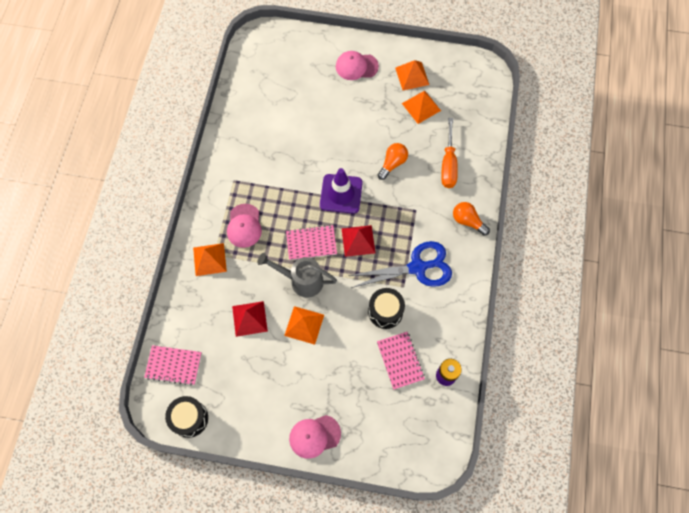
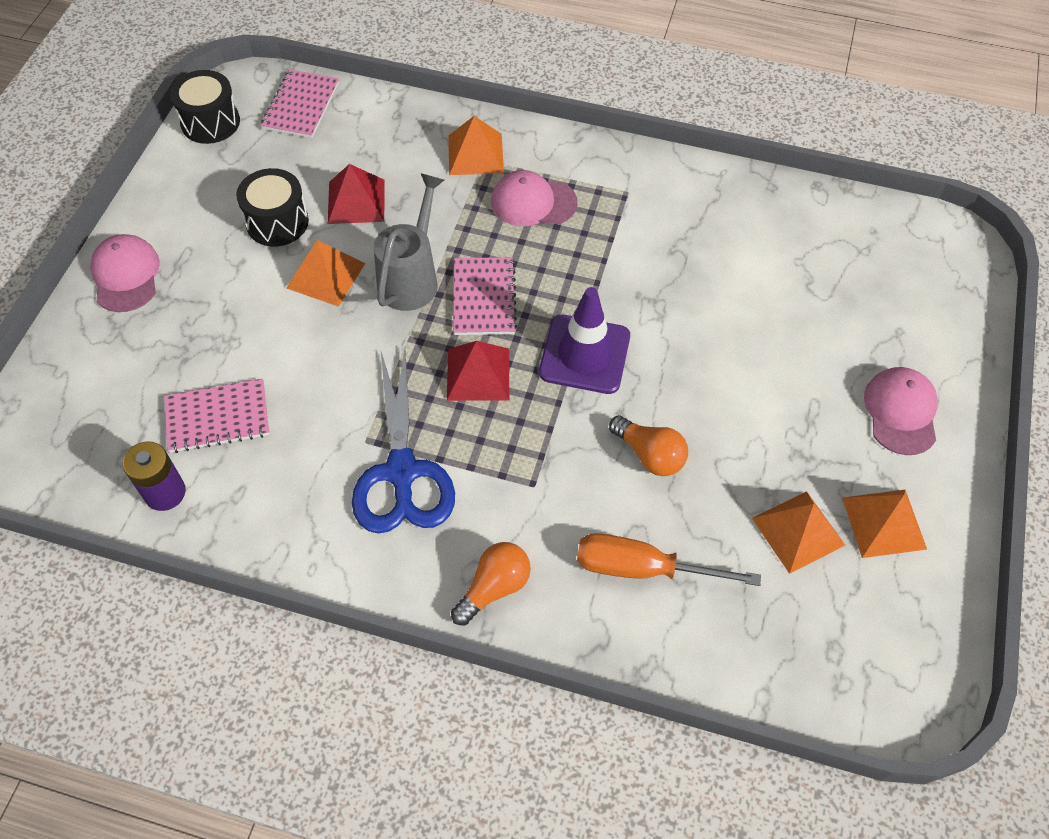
camera: 95 degrees right, 10 degrees down
black drum [368,288,405,329] -> black drum moved to [236,168,309,246]

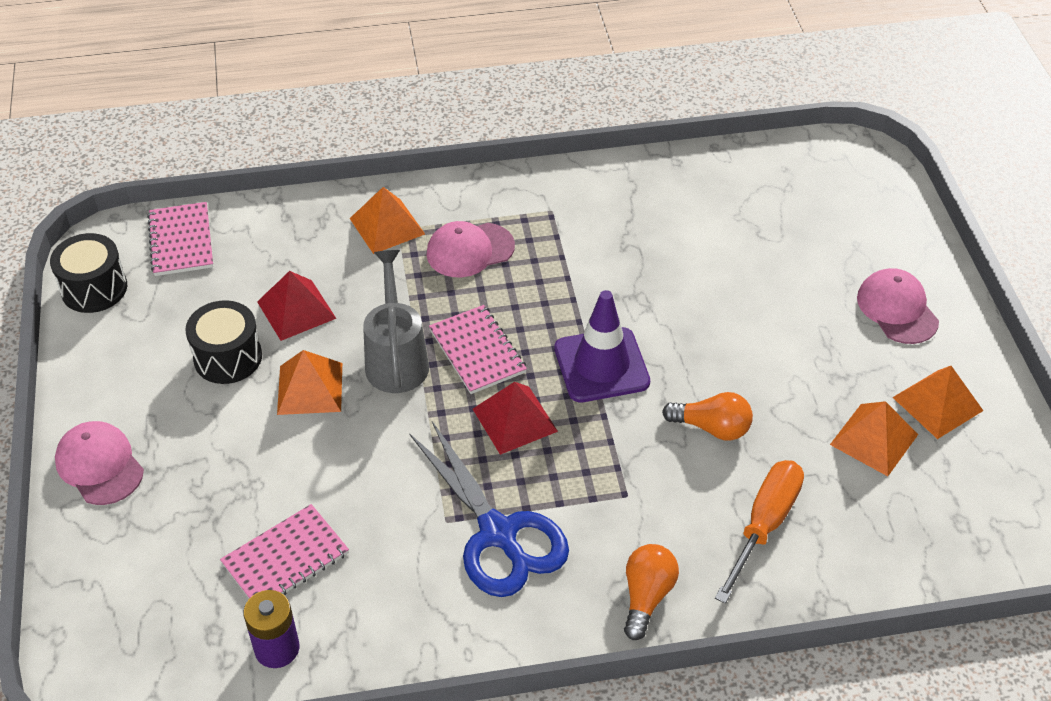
camera: 25 degrees left, 10 degrees down
orange screwdriver [577,533,761,586] -> orange screwdriver turned 135 degrees clockwise [715,460,804,604]

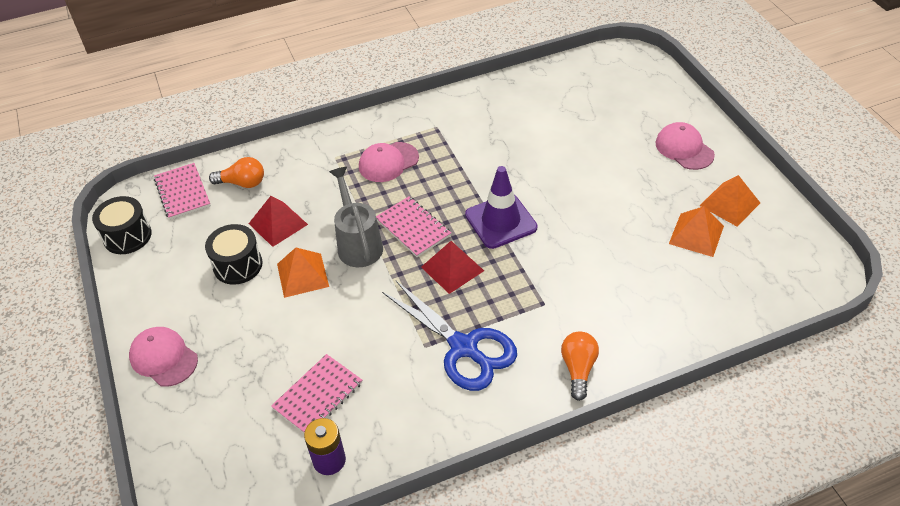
camera: 10 degrees left, 0 degrees up
orange pyramid [349,187,425,254] -> none
orange light bulb [662,392,753,441] -> orange light bulb moved to [209,157,264,188]
orange screwdriver [715,460,804,604] -> none

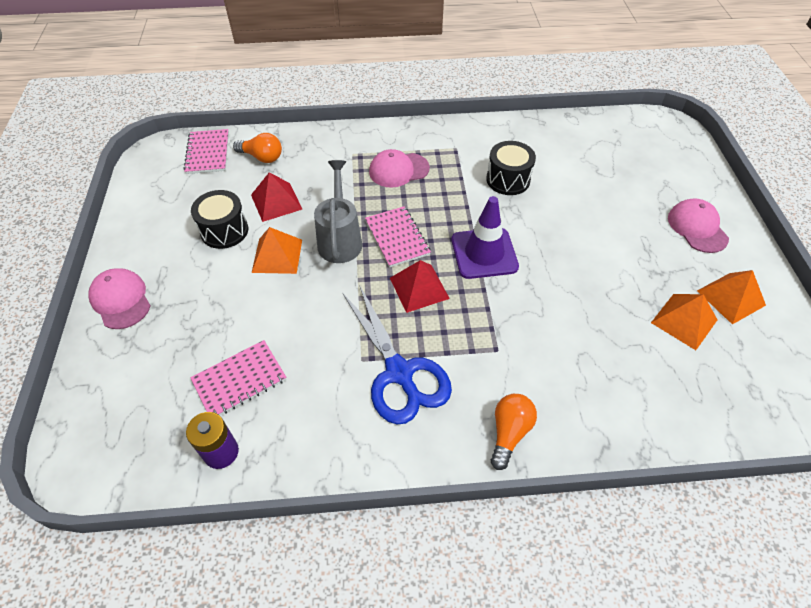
camera: 15 degrees right, 5 degrees up
black drum [92,196,152,254] -> black drum moved to [486,141,536,195]

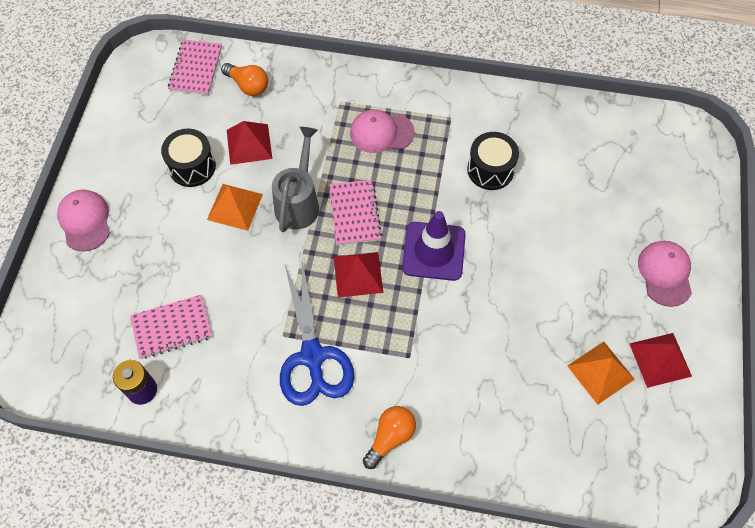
camera: 15 degrees right, 10 degrees up
orange pyramid [697,270,766,325] -> red pyramid [630,333,692,388]

